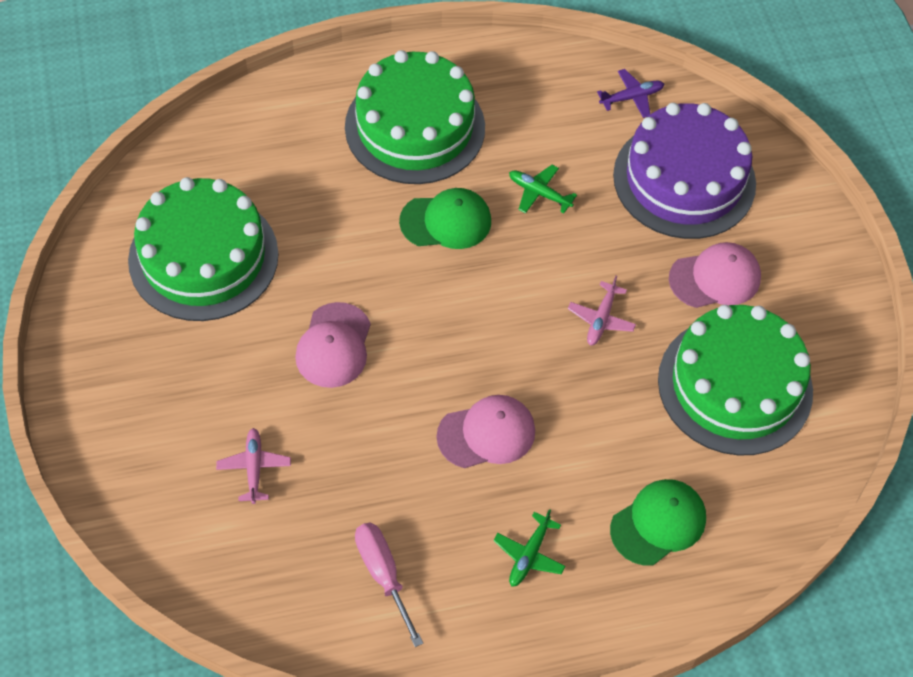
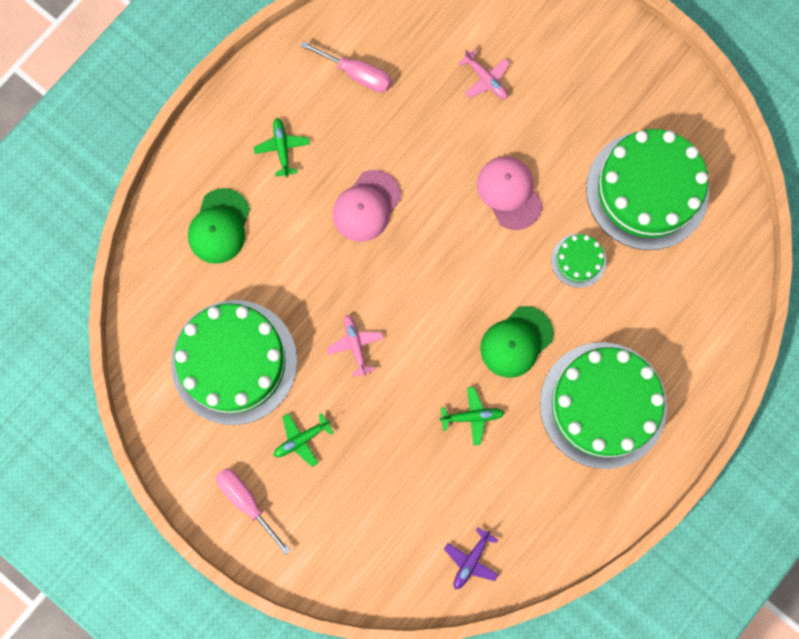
camera: 145 degrees right, 20 degrees up
purple cake [613,103,756,239] -> none
pink cap [669,242,761,308] -> green plane [273,413,334,467]
none -> pink screwdriver [216,468,291,555]
none -> green cake [551,234,606,288]

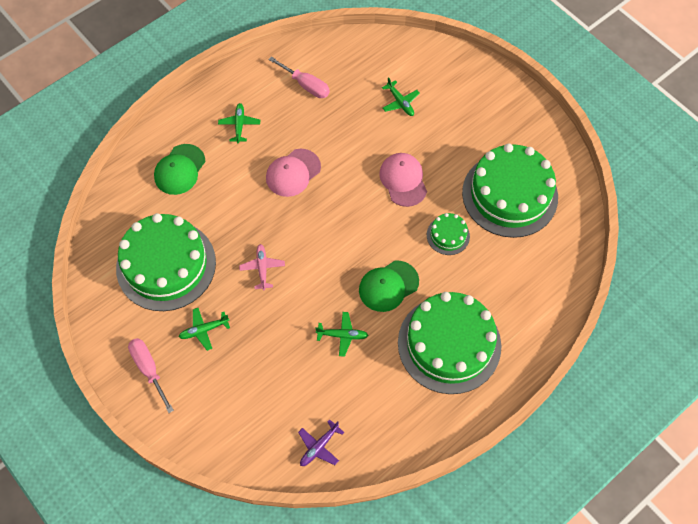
camera: 10 degrees right, 15 degrees down
pink plane [459,49,510,99] -> green plane [382,77,420,116]

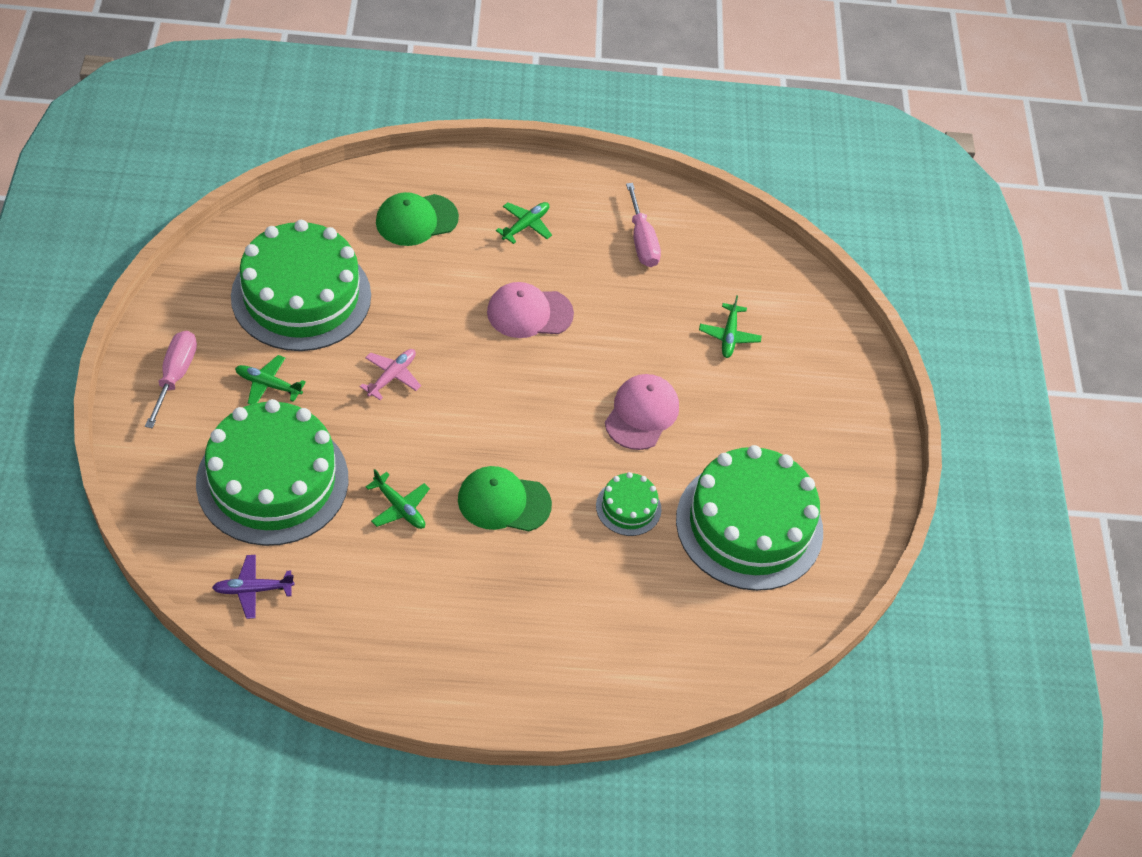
camera: 35 degrees right, 10 degrees down
green cake [398,292,501,394] -> green cake moved to [196,399,349,546]

